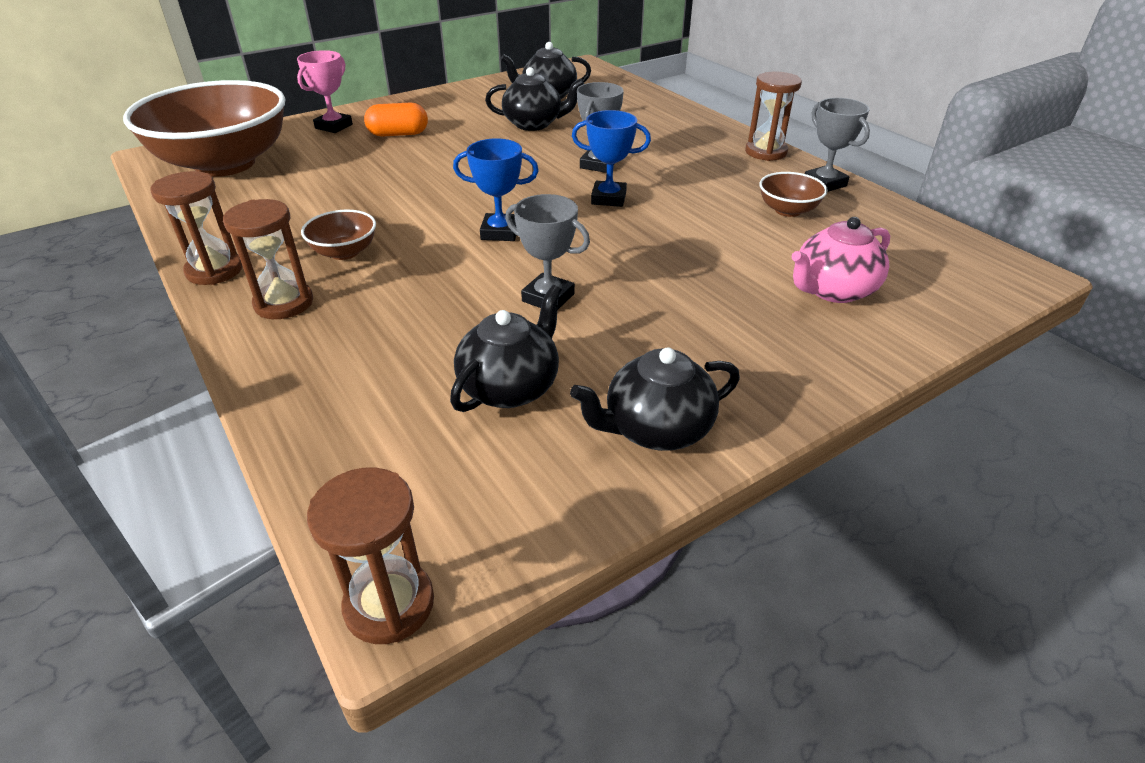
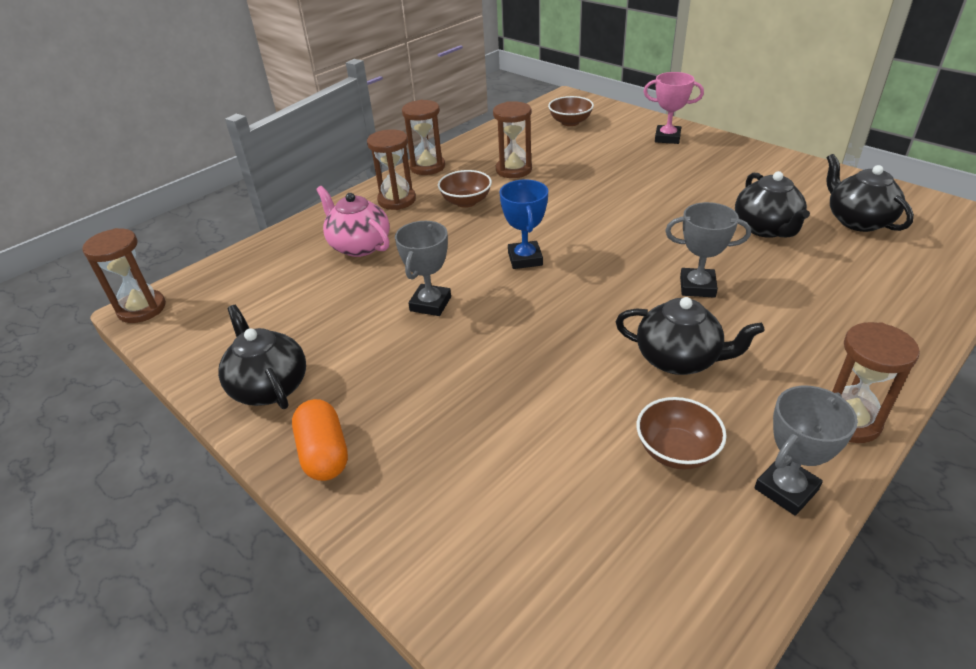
camera: 80 degrees right, 0 degrees up
brown bowl [123,80,285,177] -> brown bowl [548,96,594,126], size x0.41
orange capsule [364,102,428,137] -> orange capsule moved to [292,399,348,481]
black teapot [450,285,562,412] -> black teapot moved to [616,297,765,375]
blue trophy [572,110,651,207] -> none
pink teapot [791,217,890,303] -> pink teapot moved to [316,186,390,257]
none -> brown hourglass [493,101,532,178]

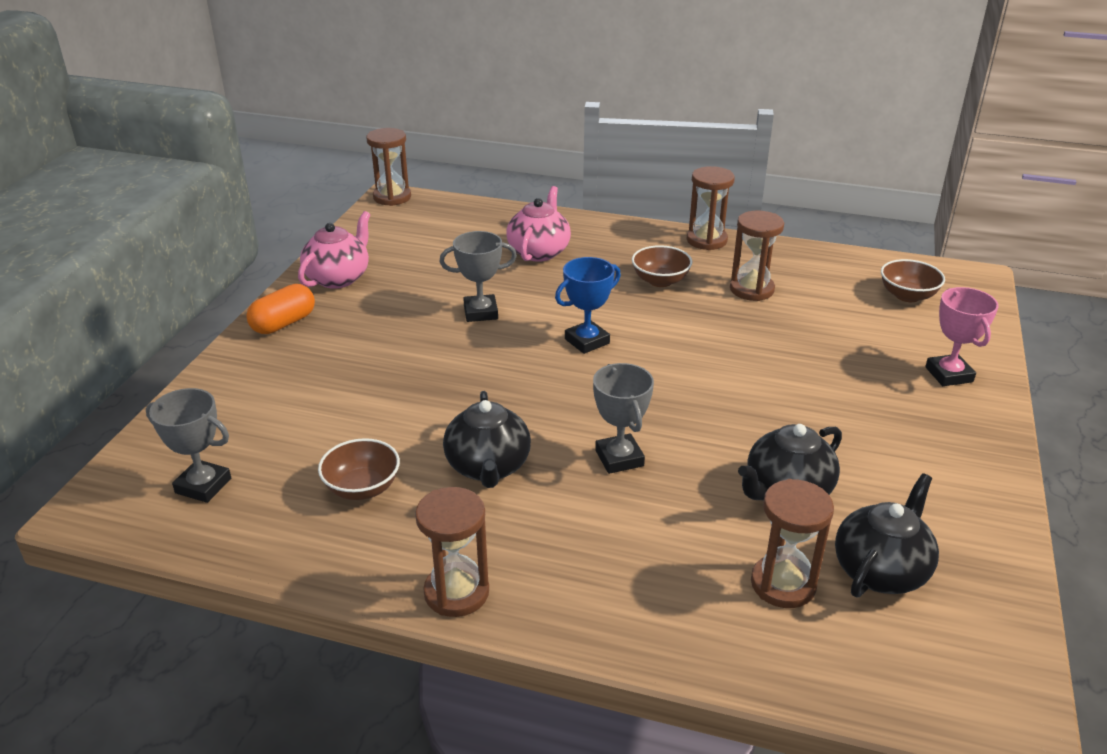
camera: 60 degrees right, 5 degrees down
black teapot [218,305,306,409] -> pink teapot [298,211,370,289]
brown hourglass [367,129,416,210] -> brown hourglass moved to [751,479,834,608]
grey trophy [754,386,858,516] -> grey trophy moved to [146,388,231,503]

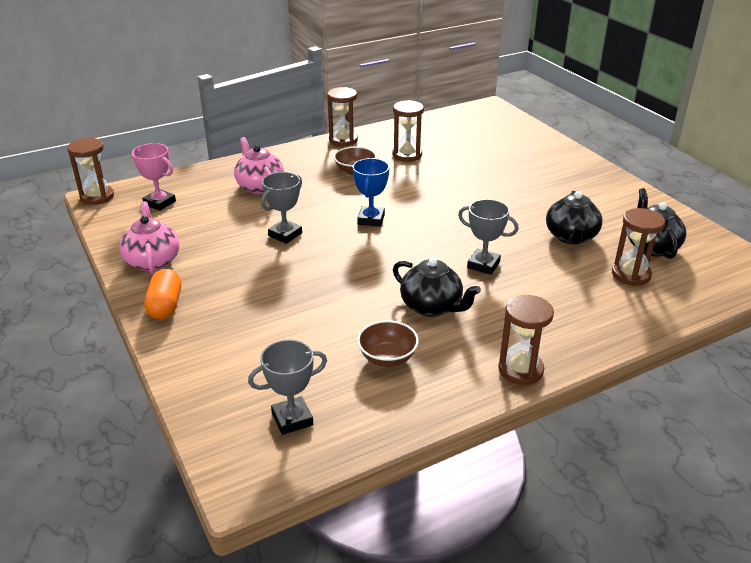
camera: 45 degrees left, 0 degrees up
brown bowl [881,259,945,302] -> none
pink trophy [925,287,998,386] -> pink trophy moved to [132,143,176,211]

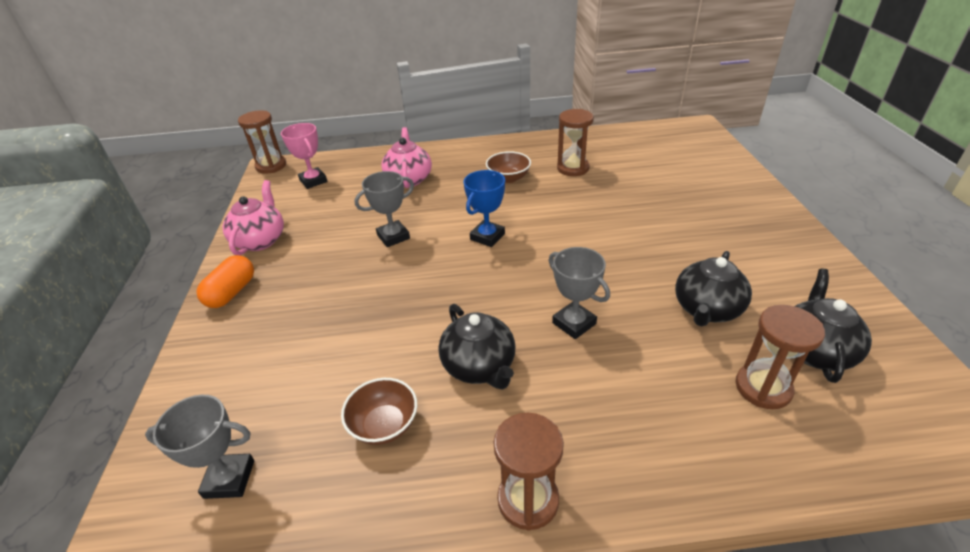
camera: 25 degrees right, 5 degrees up
brown hourglass [327,87,358,146] -> none

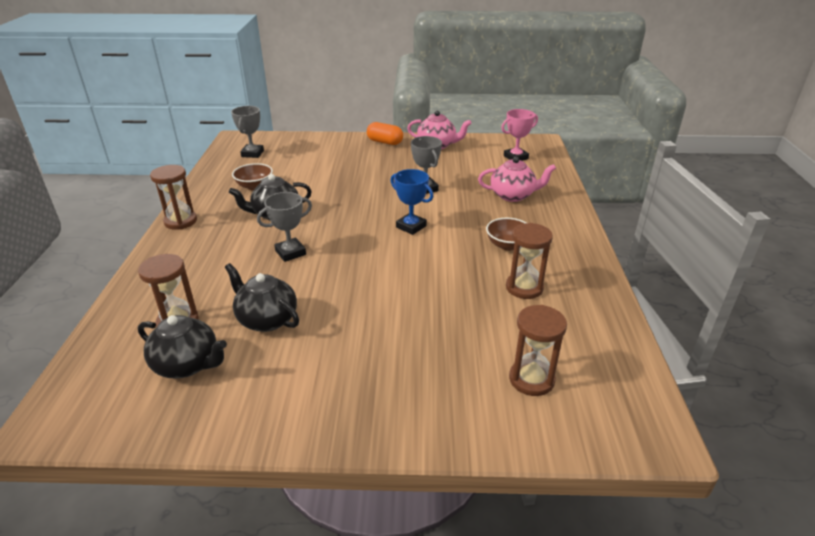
camera: 95 degrees right, 5 degrees down
brown hourglass [238,110,286,174] -> brown hourglass moved to [509,305,567,396]

